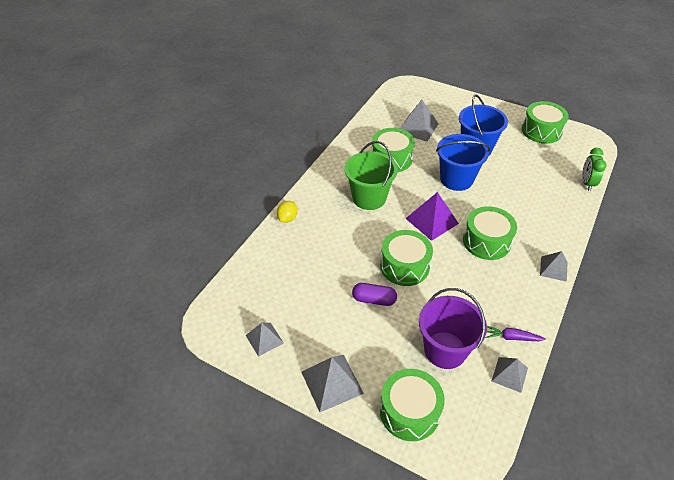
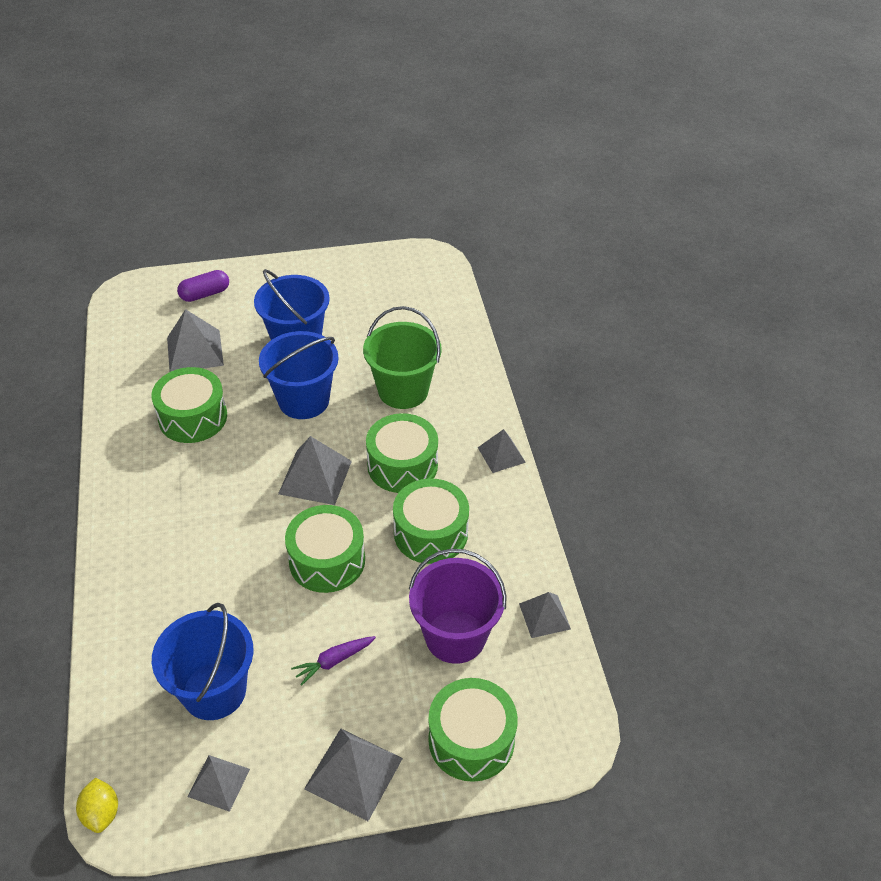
camera: 40 degrees left, 0 degrees up
yellow lemon [277,201,298,223] -> yellow lemon moved to [76,778,118,833]
green bucket [345,141,398,210] -> green bucket moved to [363,306,441,409]
purple capsule [352,283,397,306] -> purple capsule moved to [177,270,229,302]
purple pyramid [405,192,459,241] -> grey pyramid [278,436,352,505]
purple carrot [485,326,546,341] -> purple carrot moved to [291,636,376,686]
green drum [522,101,569,144] -> green drum moved to [393,478,469,564]
green clock [582,148,607,191] -> none
none -> blue bucket [152,603,254,720]

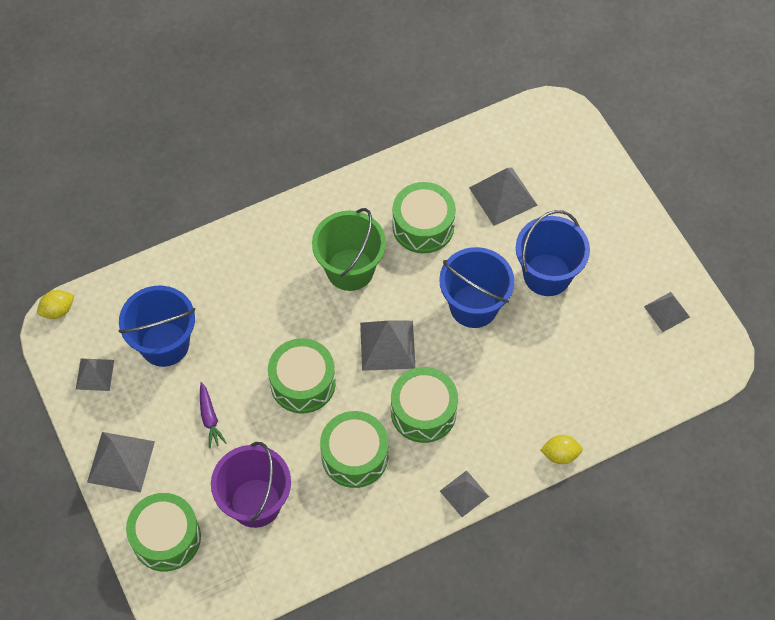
camera: 75 degrees right, 15 degrees up
purple capsule [177,270,229,302] -> none
purple carrot [291,636,376,686] -> purple carrot turned 150 degrees counterclockwise [200,382,227,449]
green bucket [363,306,441,409] -> green bucket moved to [312,208,386,291]
grey pyramid [519,592,571,638] -> grey pyramid moved to [644,292,690,332]
none -> yellow lemon [540,435,583,464]

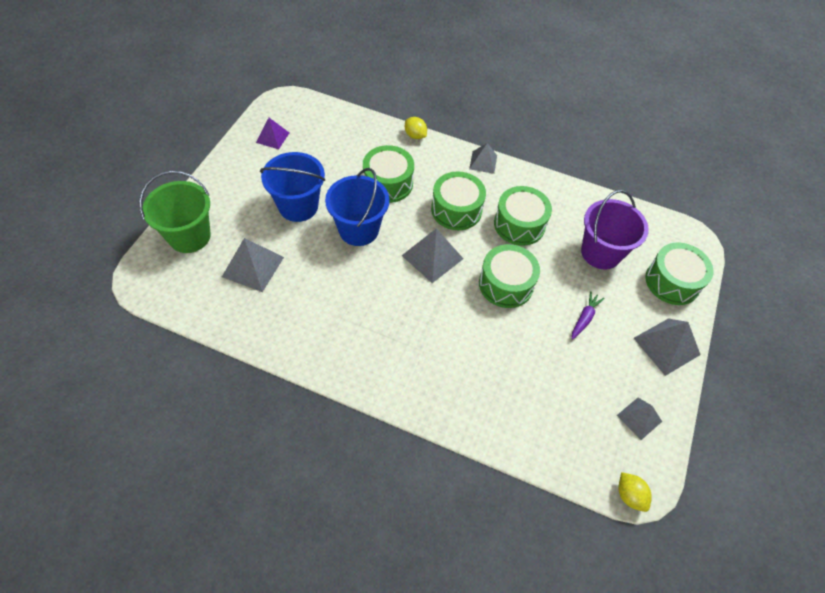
camera: 135 degrees left, 5 degrees down
yellow lemon [37,290,74,319] -> yellow lemon turned 45 degrees clockwise [618,472,652,512]
blue bucket [119,286,195,367] -> none
green bucket [312,208,386,291] -> green bucket moved to [139,171,211,253]
green drum [392,182,456,254] -> green drum moved to [363,145,414,203]
grey pyramid [644,292,690,332] -> purple pyramid [256,118,289,149]

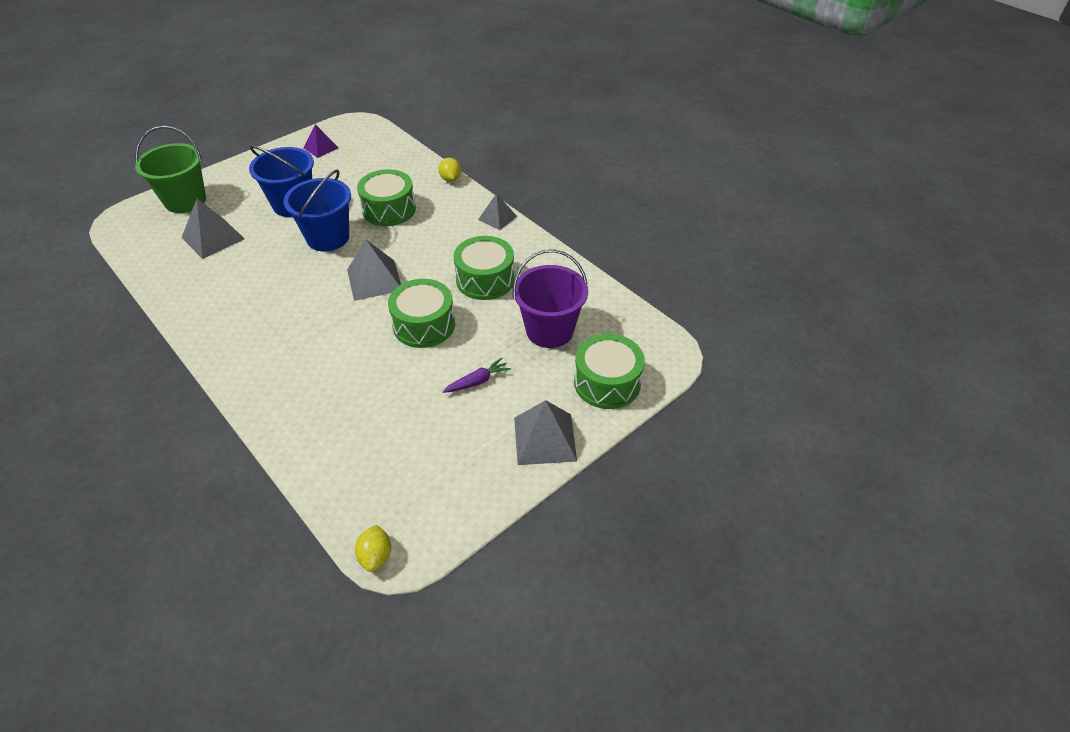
camera: 30 degrees right, 10 degrees down
green drum [431,171,486,230] -> none
grey pyramid [617,398,662,440] -> none

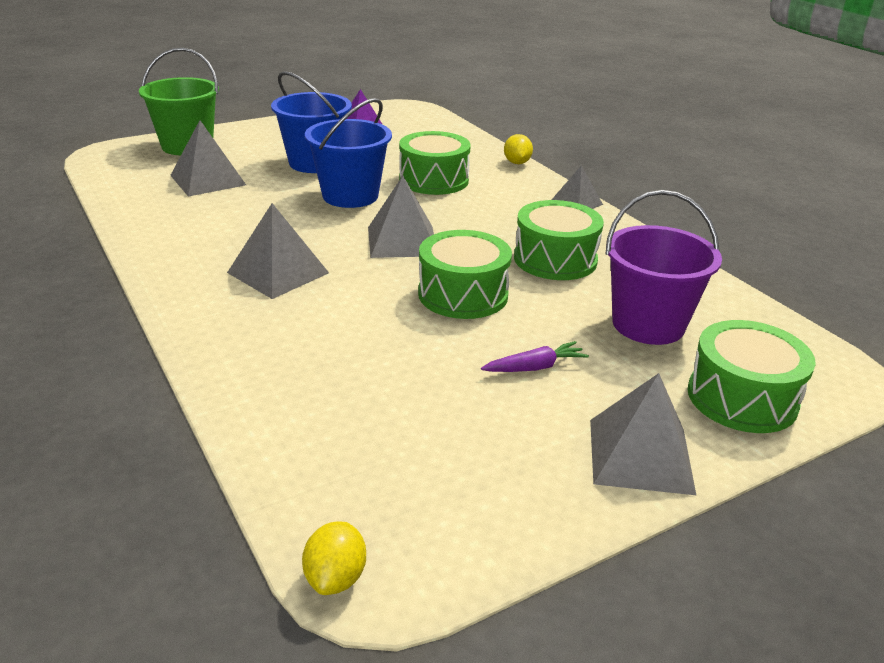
camera: 10 degrees right, 15 degrees down
none -> grey pyramid [227,203,329,299]

